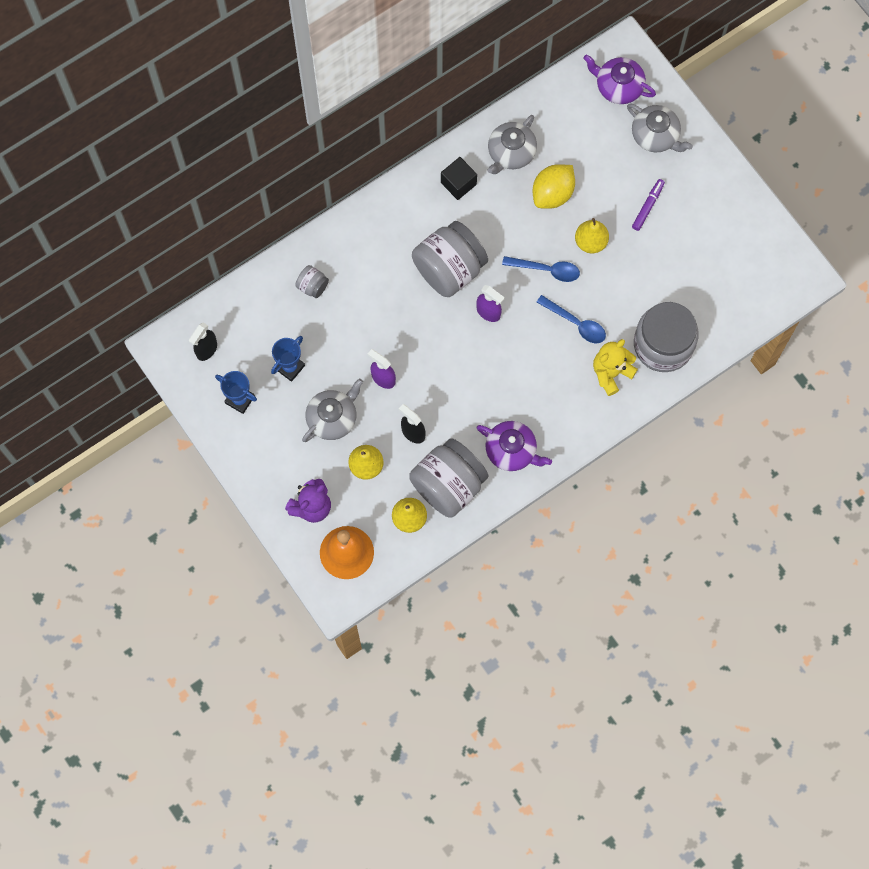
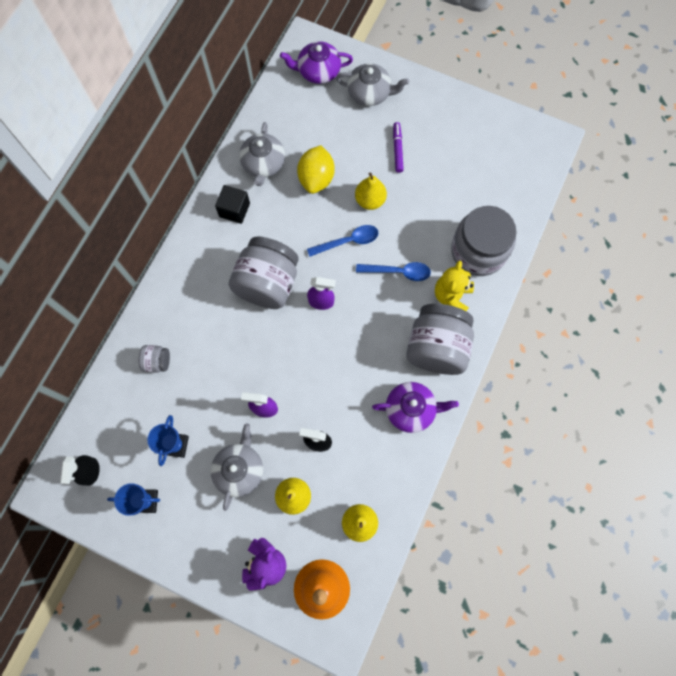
camera: 30 degrees left, 0 degrees up
grey jar [409,438,488,517] -> grey jar moved to [406,304,474,375]

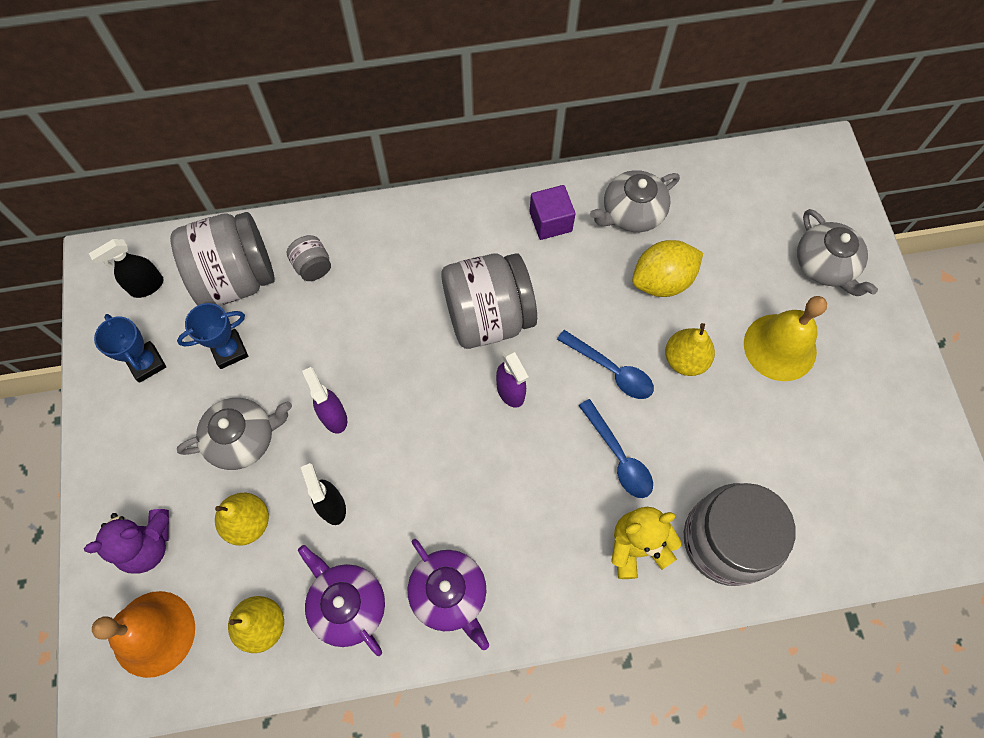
camera: 55 degrees right, 5 degrees down
black cube [215,185,250,224] -> purple cube [529,185,576,240]
purple teapot [280,41,353,84] -> purple teapot moved to [298,545,385,656]
purple marker [393,122,404,173] -> yellow bell [744,296,827,381]
grey jar [406,304,474,375] -> grey jar moved to [170,212,275,306]

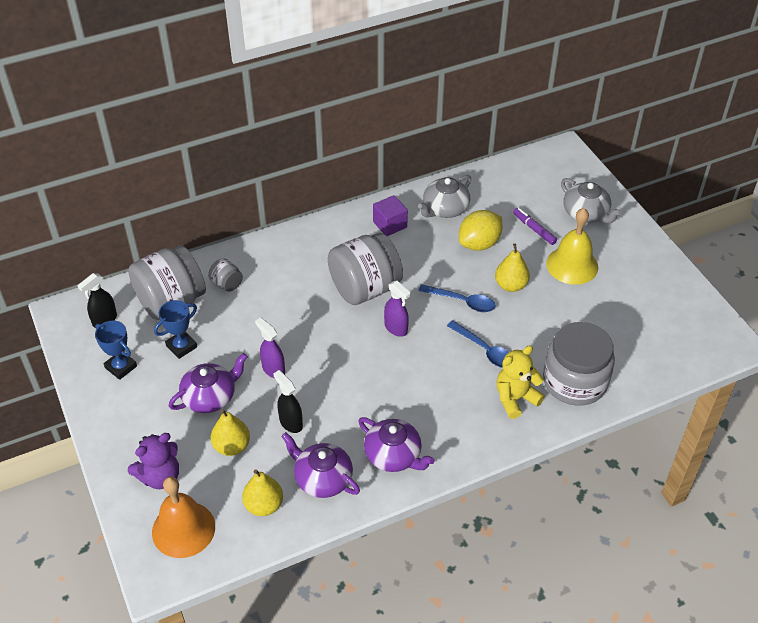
camera: 15 degrees left, 20 degrees down
grey teapot [177,398,292,470] -> purple teapot [169,353,248,413]
none -> purple marker [513,208,557,245]

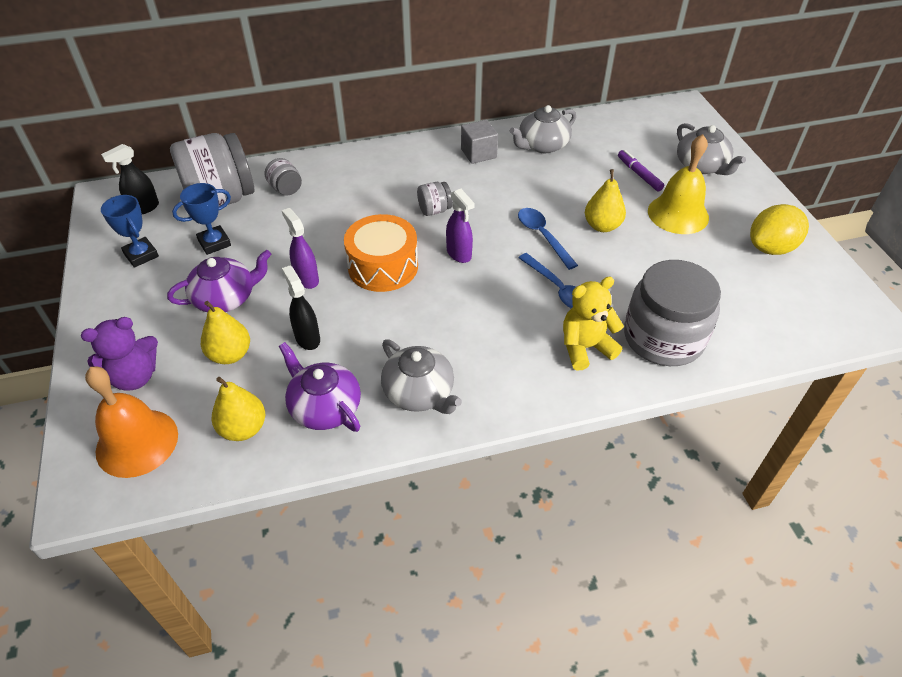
camera: 10 degrees right, 0 degrees up
grey jar [328,233,403,305] -> grey jar [417,182,453,216], size x0.44
purple teapot [358,417,435,472] -> grey teapot [381,339,462,414]
purple cube [373,195,408,236] -> grey cube [461,120,498,164]
blue spoon [418,284,496,312] -> blue spoon turned 150 degrees counterclockwise [518,208,578,270]
yellow lemon [459,210,502,251] -> yellow lemon moved to [750,204,809,255]
none -> orange drum [344,214,418,292]

